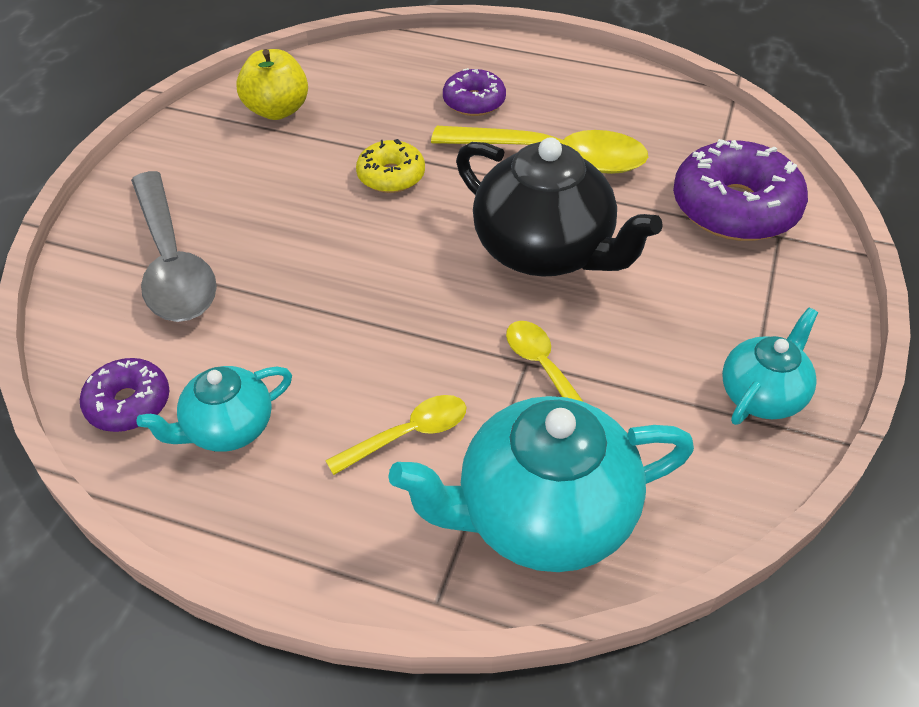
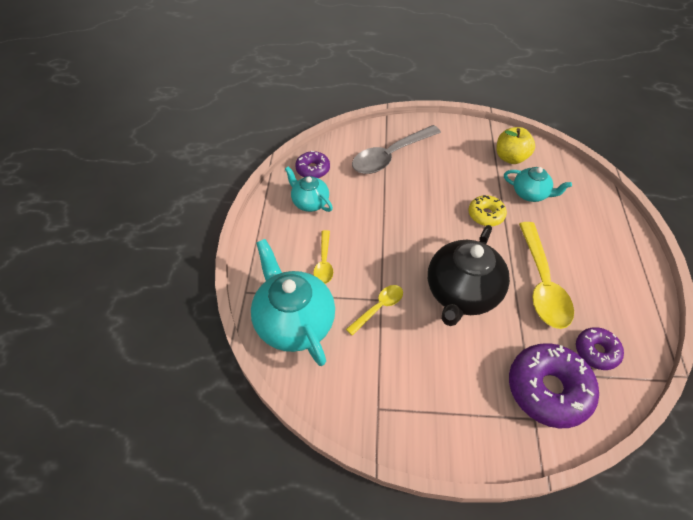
camera: 75 degrees right, 5 degrees up
yellow spoon [325,395,467,475] -> yellow spoon turned 45 degrees clockwise [313,230,333,284]
purple donut [443,68,506,116] -> purple donut moved to [576,327,624,370]
turquoise teapot [722,308,818,425] -> turquoise teapot moved to [504,167,572,202]

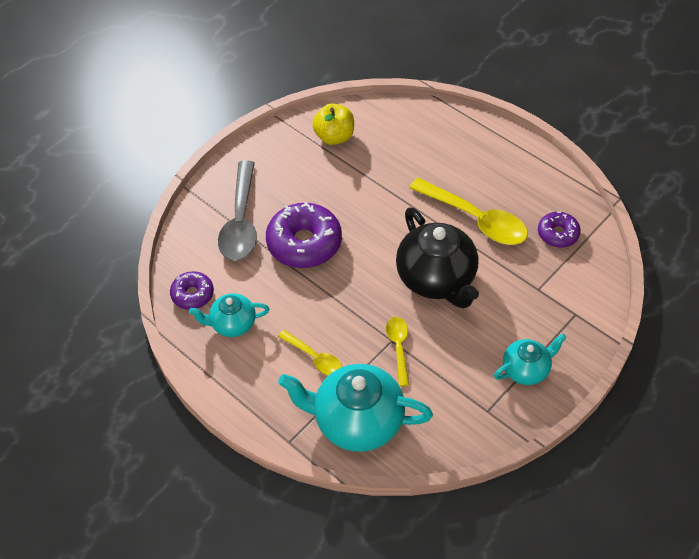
camera: 50 degrees left, 0 degrees up
yellow donut [469,195,507,226] -> none
turquoise teapot [504,167,572,202] -> turquoise teapot moved to [494,334,566,385]
purple donut [509,343,599,428] -> purple donut moved to [266,202,342,268]

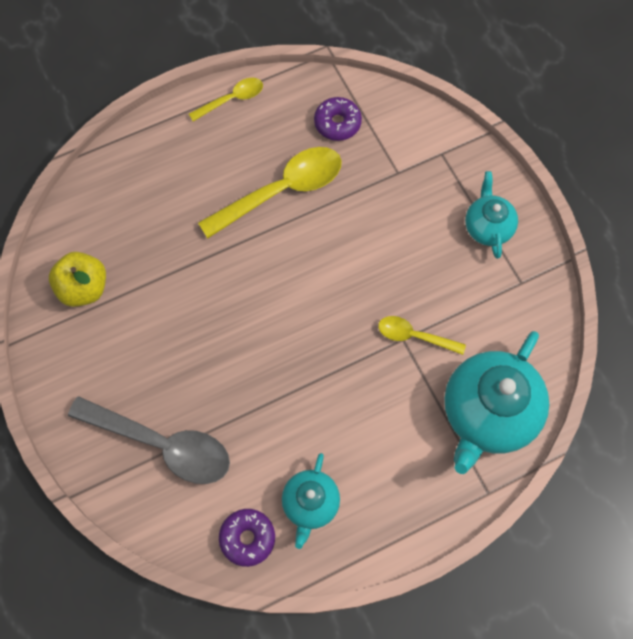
camera: 70 degrees left, 15 degrees up
purple donut [266,202,342,268] -> none
yellow spoon [278,330,342,375] -> yellow spoon moved to [189,78,263,121]
black teapot [396,207,479,309] -> none

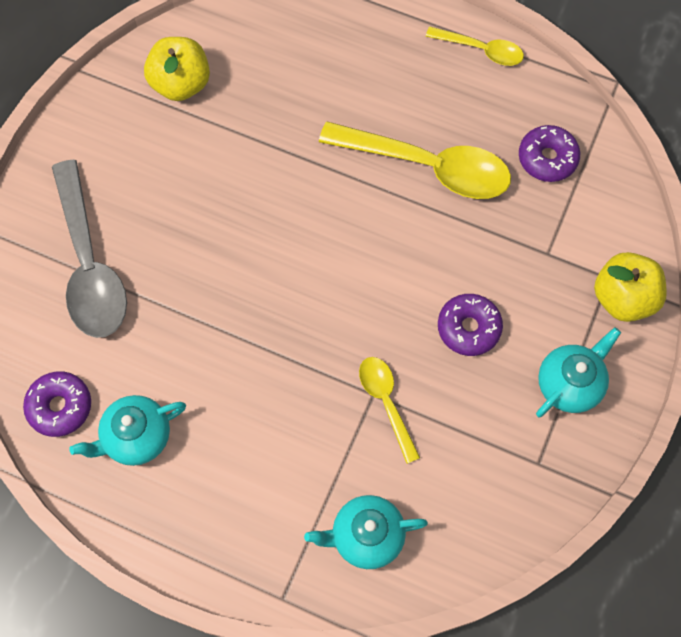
camera: 50 degrees right, 0 degrees up
turquoise teapot [445,331,549,474] -> turquoise teapot [304,495,428,569], size x0.55
none -> purple donut [438,294,503,356]
none -> yellow apple [594,252,667,322]

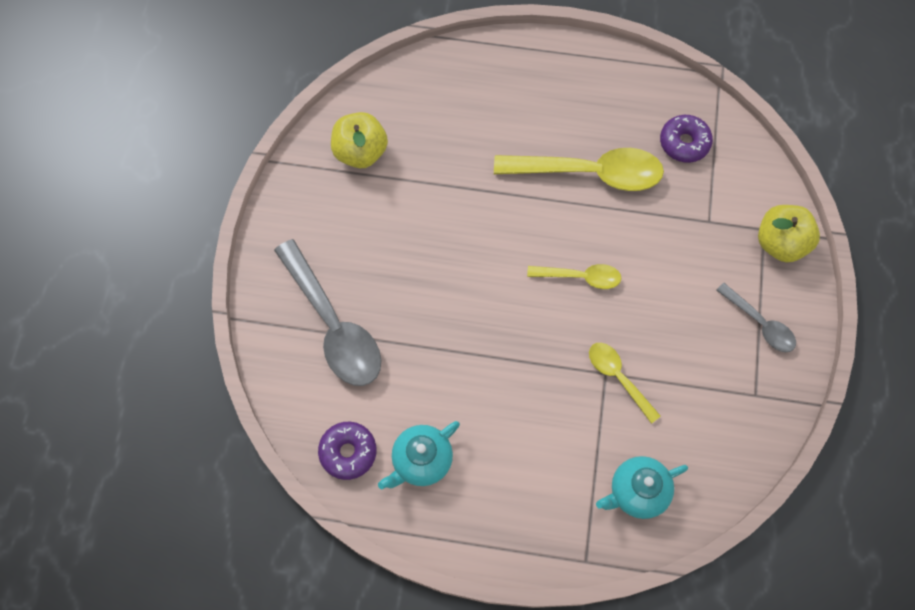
camera: 15 degrees left, 0 degrees up
yellow spoon [426,26,524,66] -> yellow spoon moved to [527,264,622,289]
purple donut [438,294,503,356] -> none
turquoise teapot [536,327,621,418] -> grey spoon [716,283,796,352]

